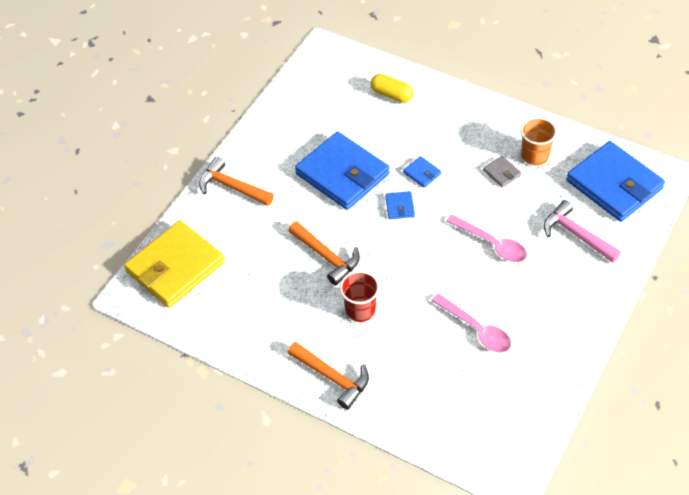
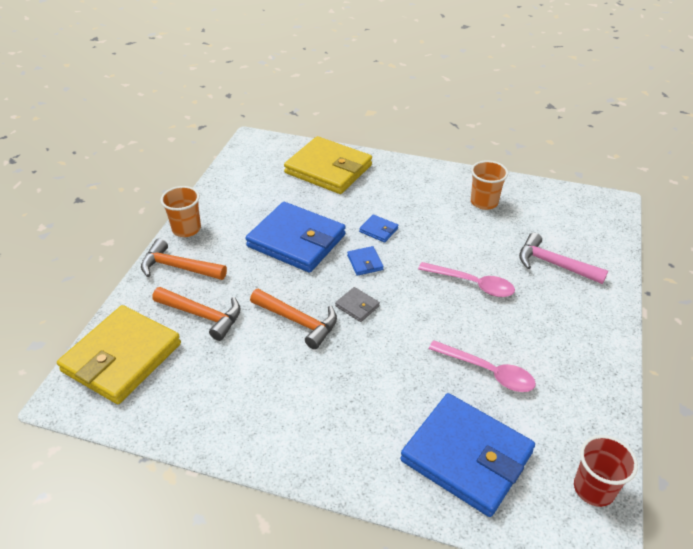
camera: 15 degrees left, 10 degrees down
orange hammer [288,342,369,410] -> orange hammer moved to [153,287,241,341]
red cup [340,271,380,322] -> red cup moved to [574,435,638,507]
yellow capsule [370,74,413,103] -> yellow wallet [284,136,372,194]
grey wallet [483,156,521,187] -> grey wallet moved to [335,287,380,322]
blue wallet [566,141,665,222] -> blue wallet moved to [400,393,535,517]
none -> orange cup [160,186,201,237]

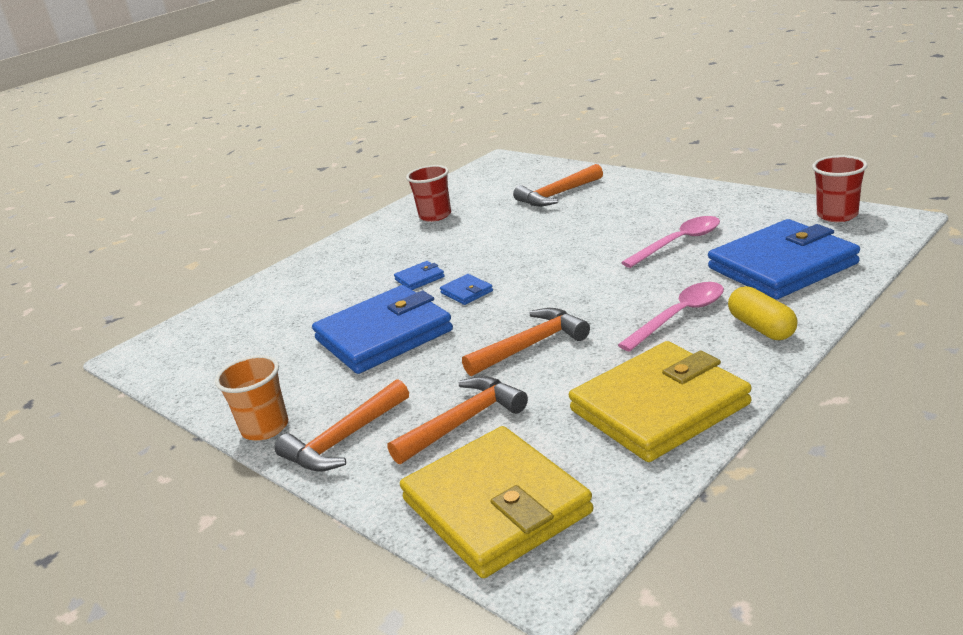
camera: 60 degrees left, 15 degrees down
yellow wallet [284,136,372,194] -> yellow wallet moved to [569,341,752,462]
grey wallet [335,287,380,322] -> none
blue wallet [347,246,384,276] -> blue wallet turned 45 degrees clockwise [440,274,493,305]
pink spoon [418,262,515,297] -> pink spoon moved to [618,282,724,352]
orange cup [471,160,508,210] -> red cup [406,165,451,222]
pink hammer [519,233,608,284] -> orange hammer [513,164,603,206]
none -> yellow capsule [728,286,798,340]

